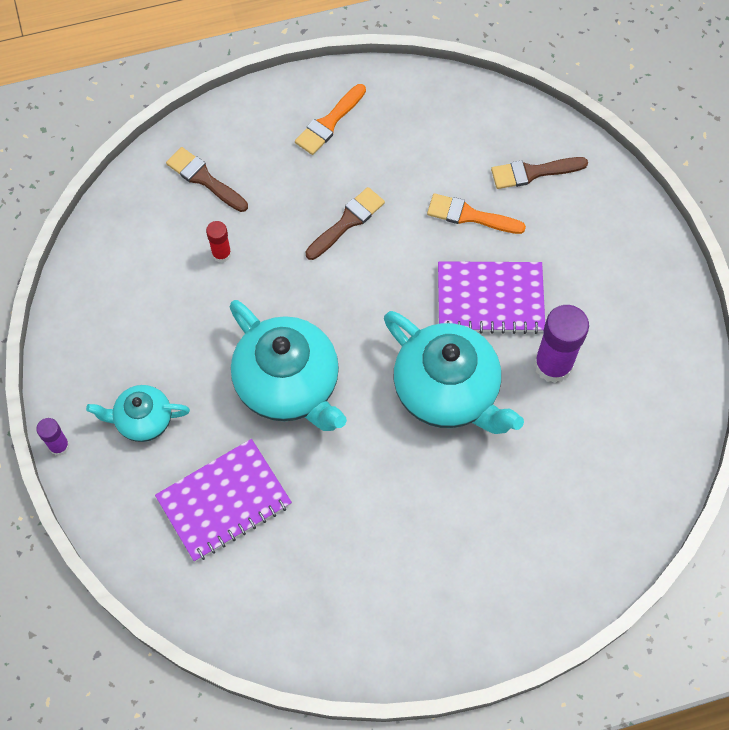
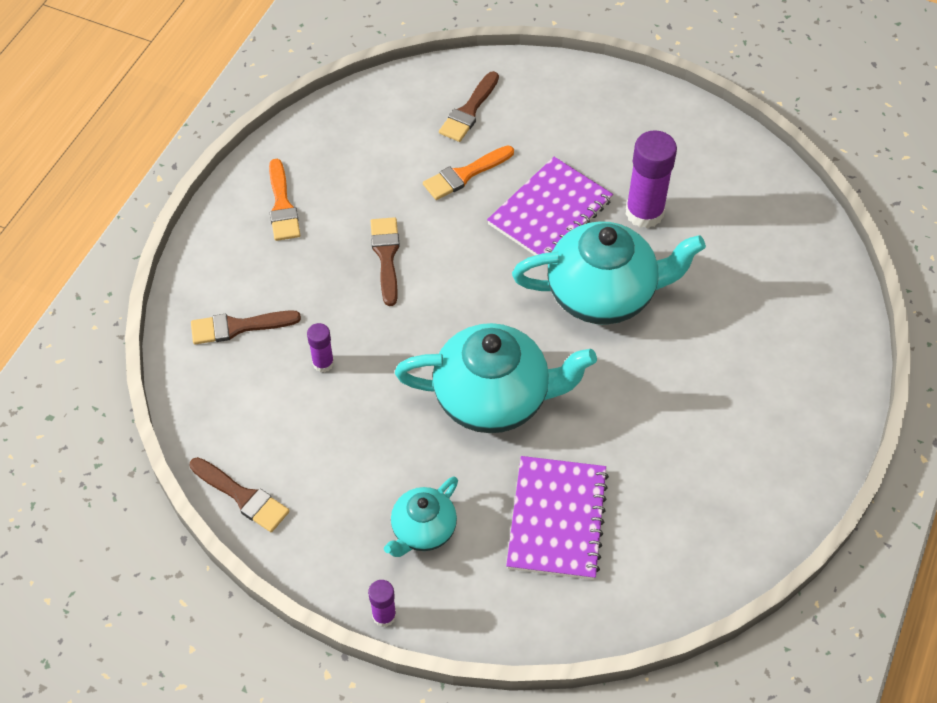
camera: 50 degrees left, 10 degrees down
red glue stick [206,221,231,263] -> purple glue stick [307,323,334,373]
none -> brown brush [190,457,290,532]

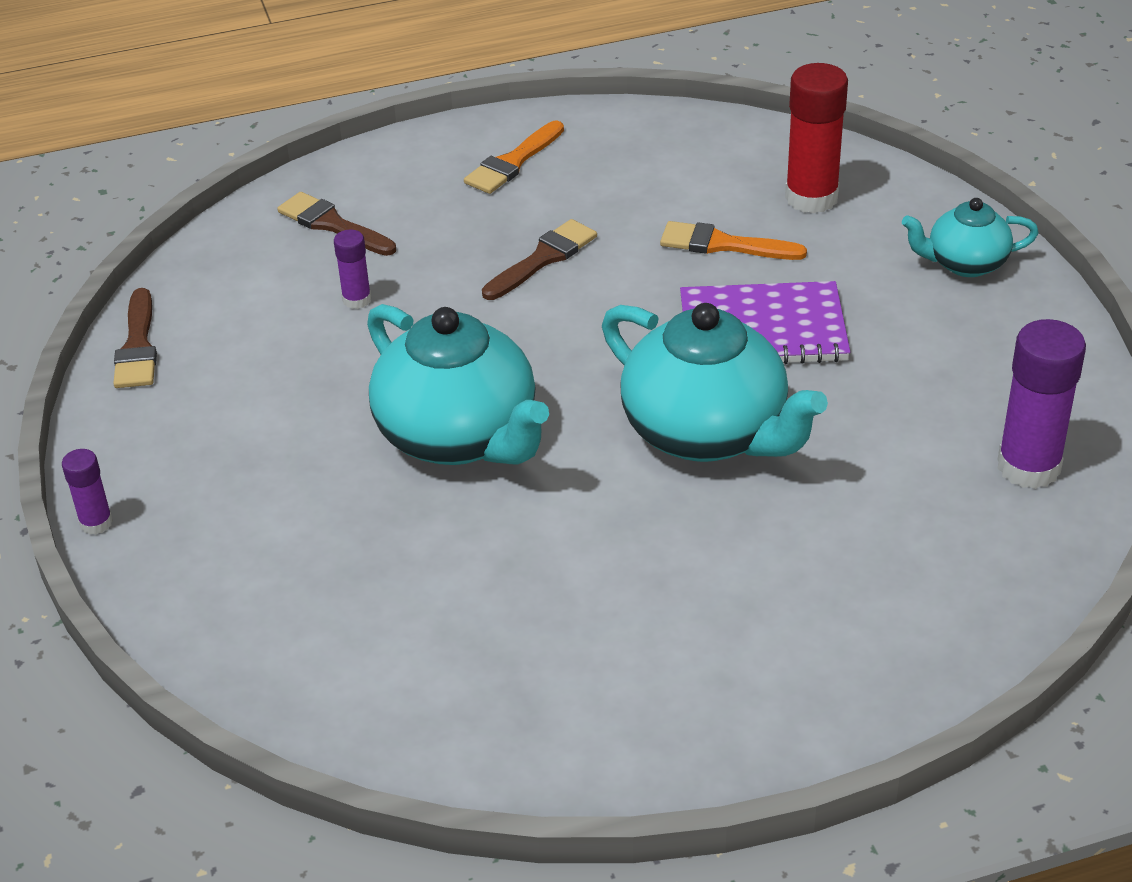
camera: 50 degrees right, 15 degrees down
turquoise teapot [384,476,458,557] -> turquoise teapot moved to [902,198,1039,277]
brown brush [439,71,499,142] -> red glue stick [785,63,848,213]
purple notebook [506,456,609,580] -> none
purple glue stick [625,130,677,228] -> purple glue stick moved to [997,319,1086,489]

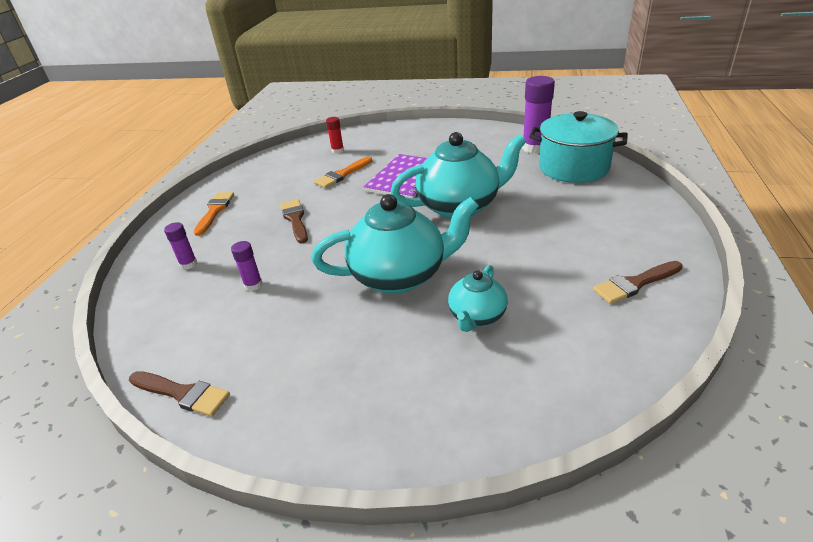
camera: 60 degrees left, 5 degrees down
purple glue stick [62,449,113,534] -> purple glue stick moved to [164,222,197,270]
brown brush [277,192,396,256] -> brown brush moved to [593,261,683,304]
orange brush [464,121,564,194] -> orange brush turned 150 degrees counterclockwise [194,192,234,236]
red glue stick [785,63,848,213] -> red glue stick [326,117,344,154], size x0.52
turquoise teapot [902,198,1039,277] -> turquoise teapot moved to [448,265,508,332]
none -> turquoise pot [529,111,628,183]

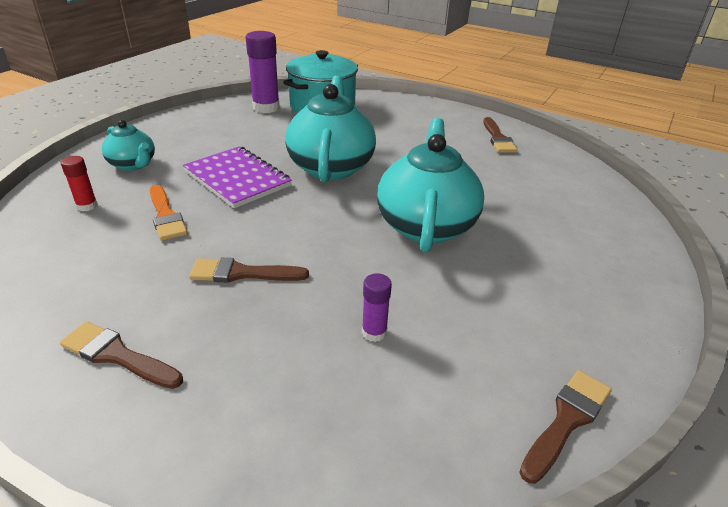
camera: 75 degrees left, 0 degrees up
purple glue stick [164,222,197,270] -> none
orange brush [194,192,234,236] -> brown brush [60,321,183,389]
turquoise teapot [448,265,508,332] -> turquoise teapot moved to [102,120,155,171]

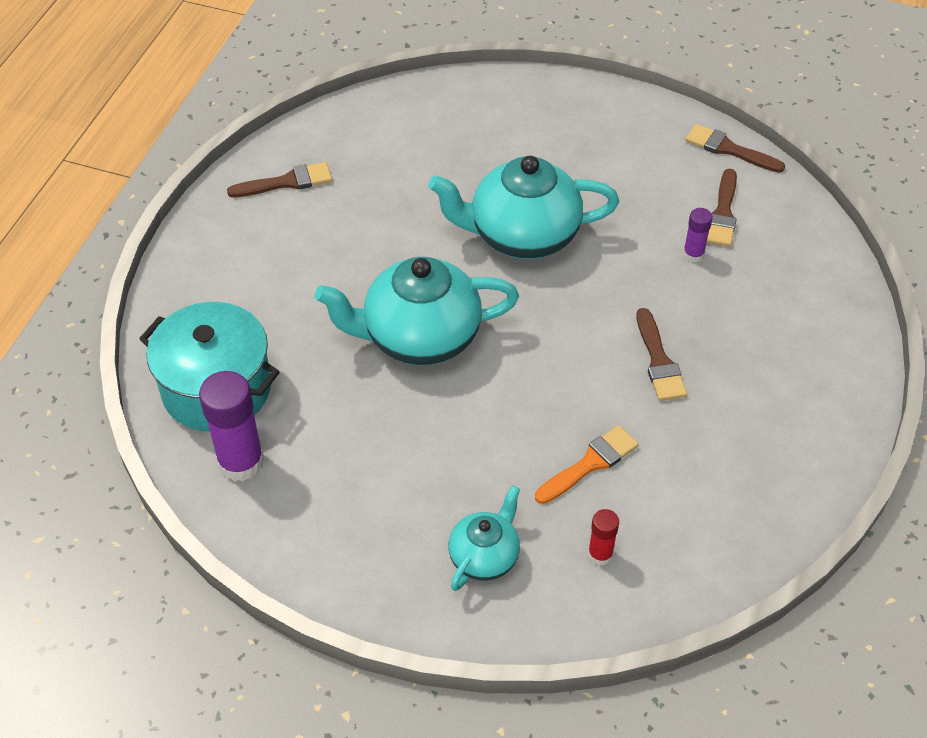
camera: 100 degrees left, 15 degrees up
brown brush [60,321,183,389] -> brown brush moved to [707,169,737,247]
purple notebook [183,146,292,208] -> none

